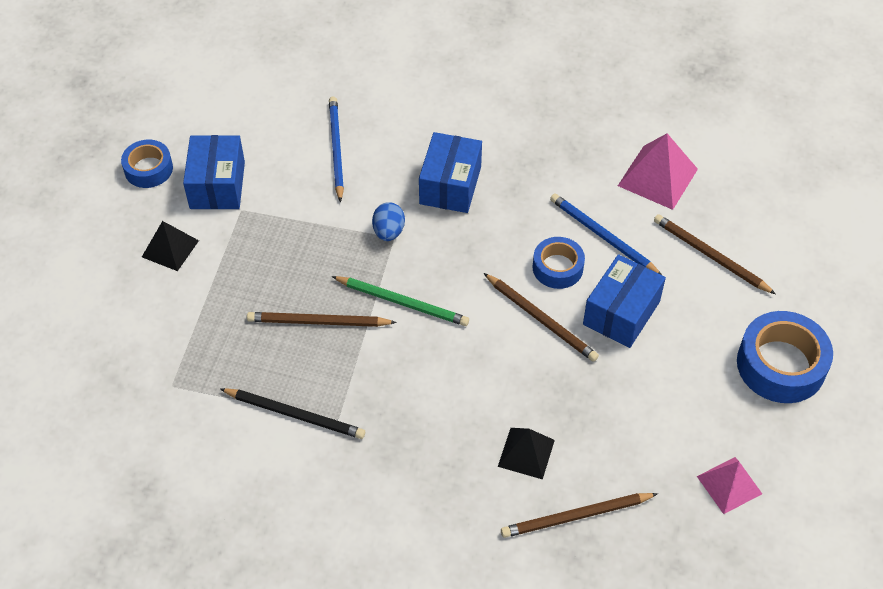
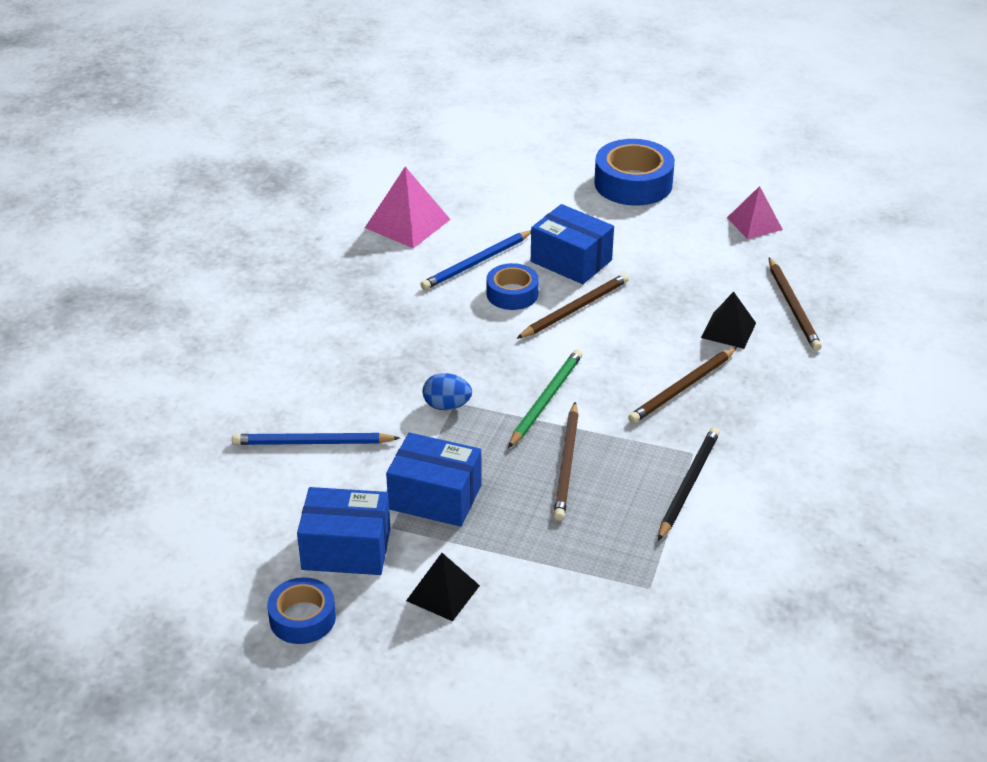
camera: 85 degrees left, 15 degrees down
blue box [419,132,482,213] -> blue box moved to [386,432,482,527]
brown pencil [654,214,776,294] -> brown pencil moved to [628,347,737,423]

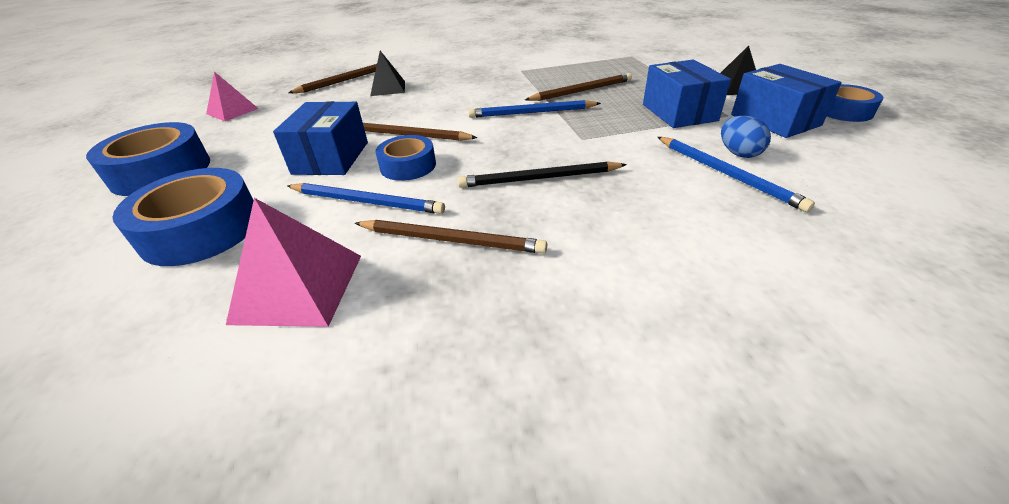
camera: 120 degrees left, 0 degrees up
blue egg [423,373,472,410] -> blue egg moved to [721,115,771,158]
green pencil [508,349,582,448] -> blue pencil [468,100,601,118]
brown pencil [628,347,737,423] -> brown pencil moved to [355,220,547,254]
black pencil [658,427,720,541] -> black pencil moved to [458,161,627,188]
none -> blue tape [112,168,254,266]

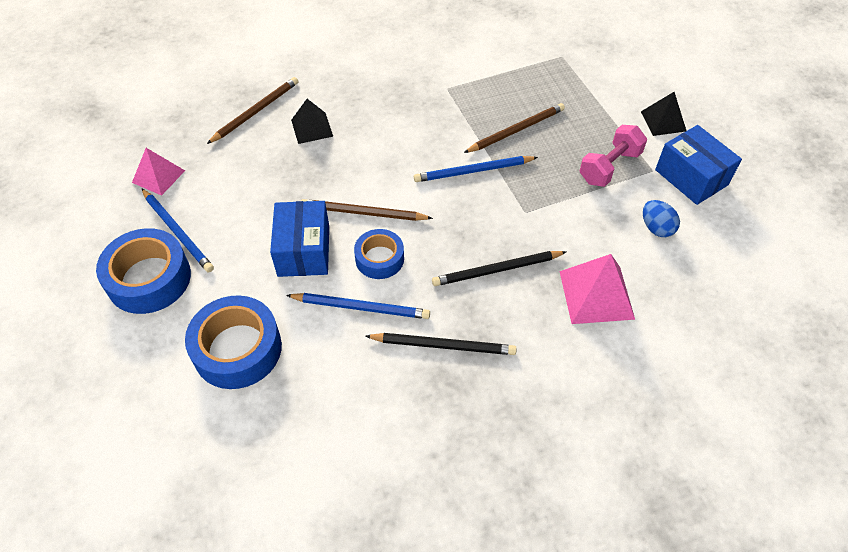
camera: 10 degrees left, 15 degrees up
pink pyramid [226,198,361,327] -> pink pyramid moved to [559,254,635,324]
brown pencil [355,220,547,254] -> black pencil [365,333,517,355]
blue box [643,59,731,128] -> pink dumbbell [580,125,647,187]
blue pencil [658,137,815,212] -> blue pencil moved to [141,188,214,272]
blue tape [827,84,884,122] -> none

